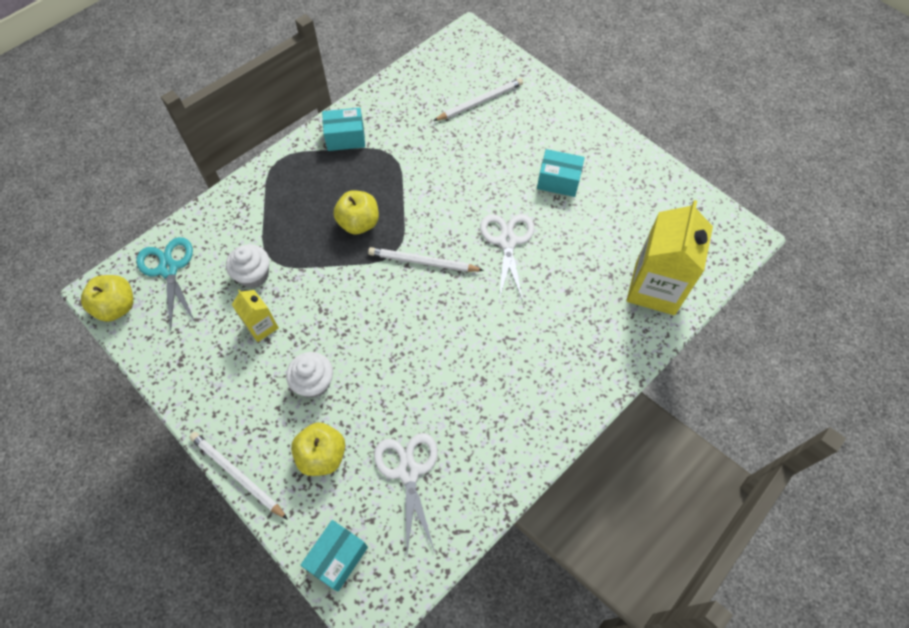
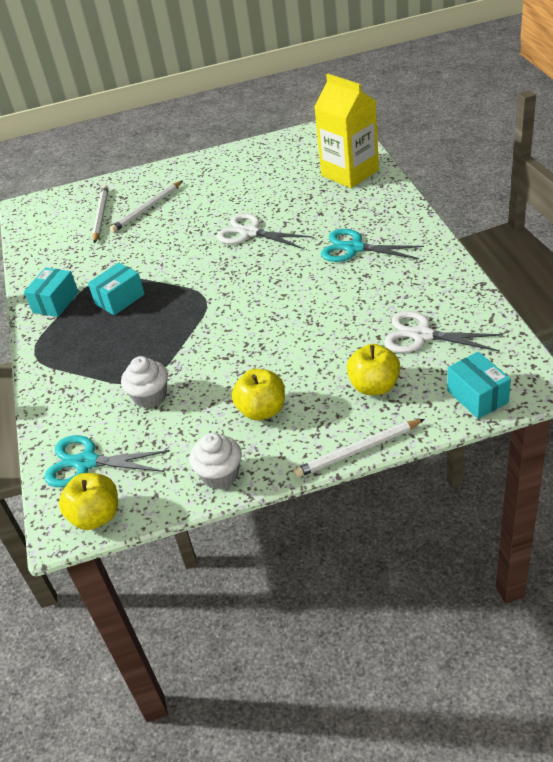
camera: 55 degrees left, 20 degrees down
yellow carton [232,290,279,342] -> none
white cupcake [286,352,333,398] -> white cupcake moved to [190,433,242,489]
yellow apple [333,191,379,234] -> yellow apple moved to [232,369,285,421]
white pencil [368,247,484,272] -> white pencil moved to [110,180,183,233]
turquoise box [537,149,585,197] -> turquoise box moved to [88,262,145,316]
none -> turquoise scissors [321,229,424,262]

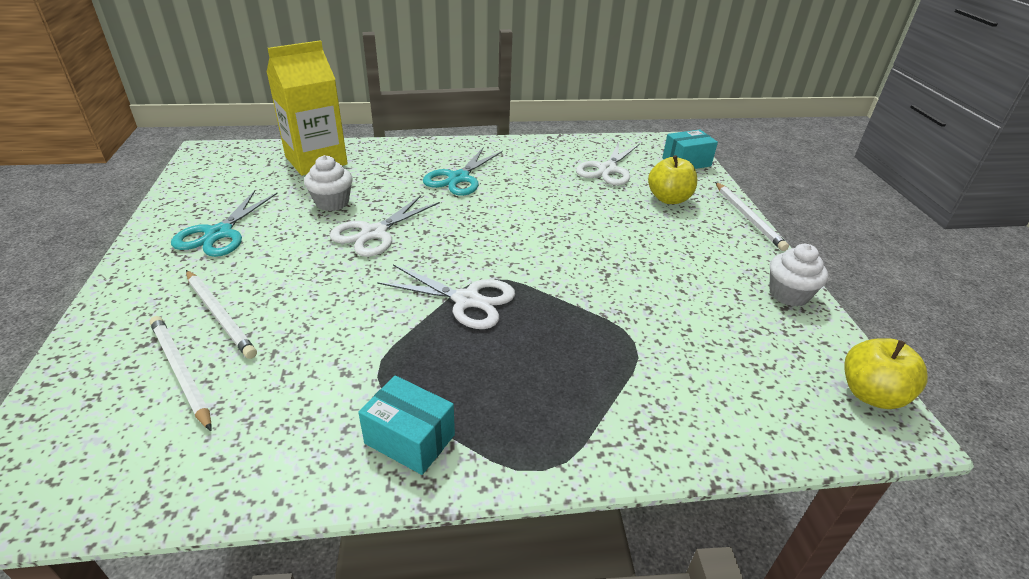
camera: 90 degrees left, 5 degrees down
turquoise scissors [44,435,170,487] -> turquoise scissors moved to [171,190,278,257]
turquoise box [88,262,145,316] -> none
white pencil [92,185,109,244] -> white pencil turned 45 degrees clockwise [150,316,212,431]
white cupcake [121,356,168,408] -> white cupcake moved to [304,155,353,211]
yellow apple [232,369,285,421] -> none
none -> white scissors [377,264,515,329]

